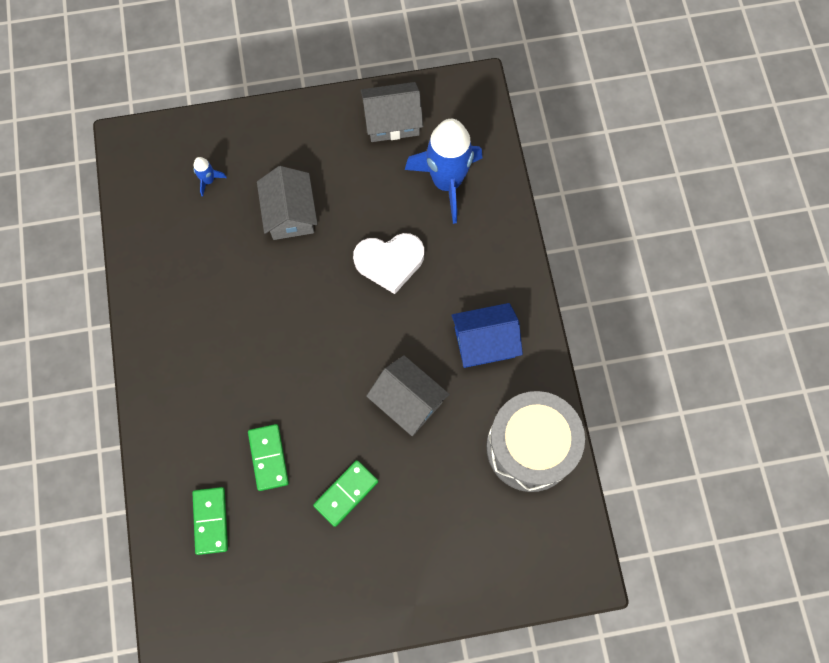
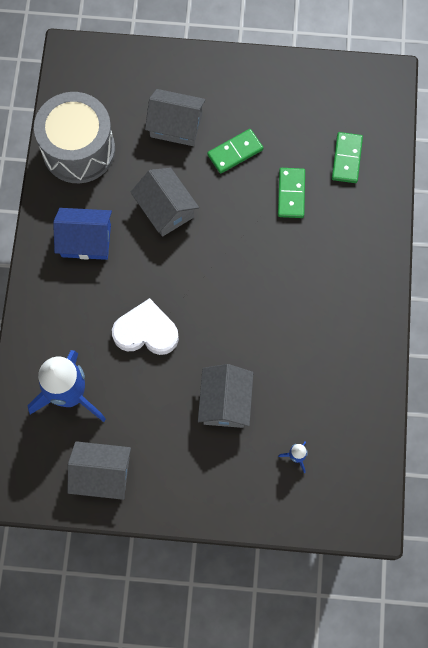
camera: 165 degrees left, 0 degrees up
none -> grey house [145,89,206,146]

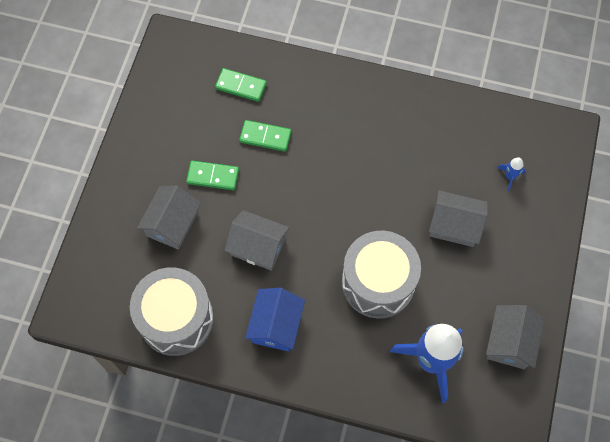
camera: 80 degrees left, 5 degrees down
white heart [112,298,179,355] -> grey drum [342,231,421,319]
grey house [130,168,199,237] -> grey house turned 45 degrees clockwise [224,210,289,271]
green domino [207,129,263,174] -> green domino turned 60 degrees counterclockwise [186,161,239,190]

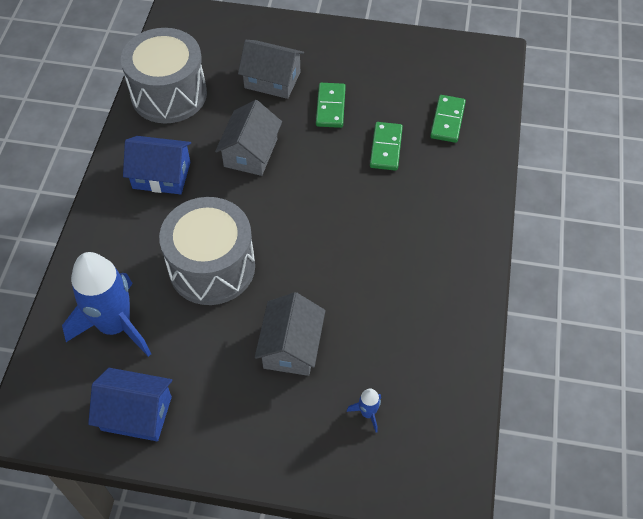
camera: 85 degrees right, 10 degrees down
grey house [486,305,545,369] -> blue house [88,368,172,441]

